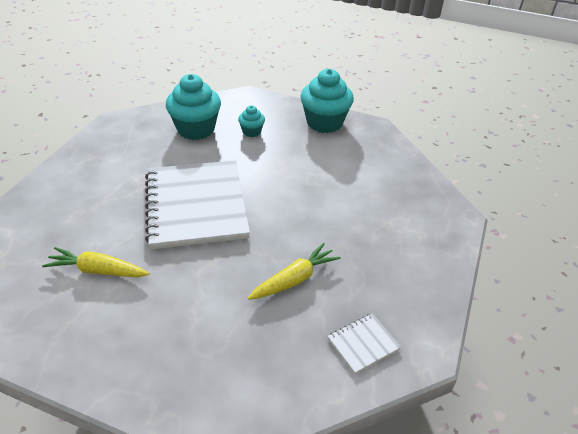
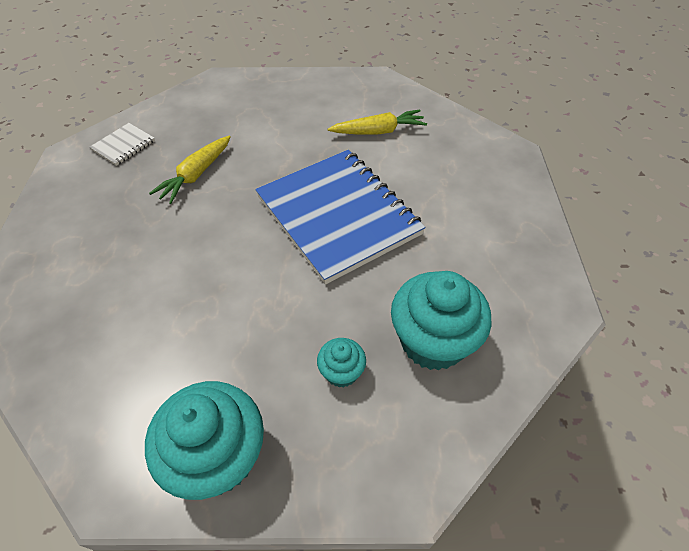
camera: 160 degrees right, 10 degrees up
white notebook [145,160,250,249] -> blue notebook [255,150,425,284]

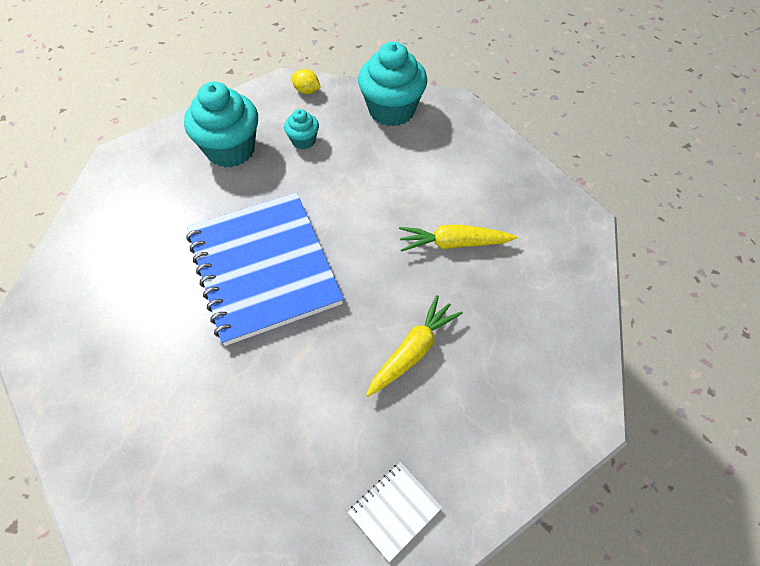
camera: 170 degrees left, 5 degrees up
white notebook [90,123,155,166] -> white notebook moved to [348,462,442,562]
yellow carrot [328,109,427,135] -> yellow carrot moved to [399,225,517,252]
none -> yellow lemon [291,69,321,94]

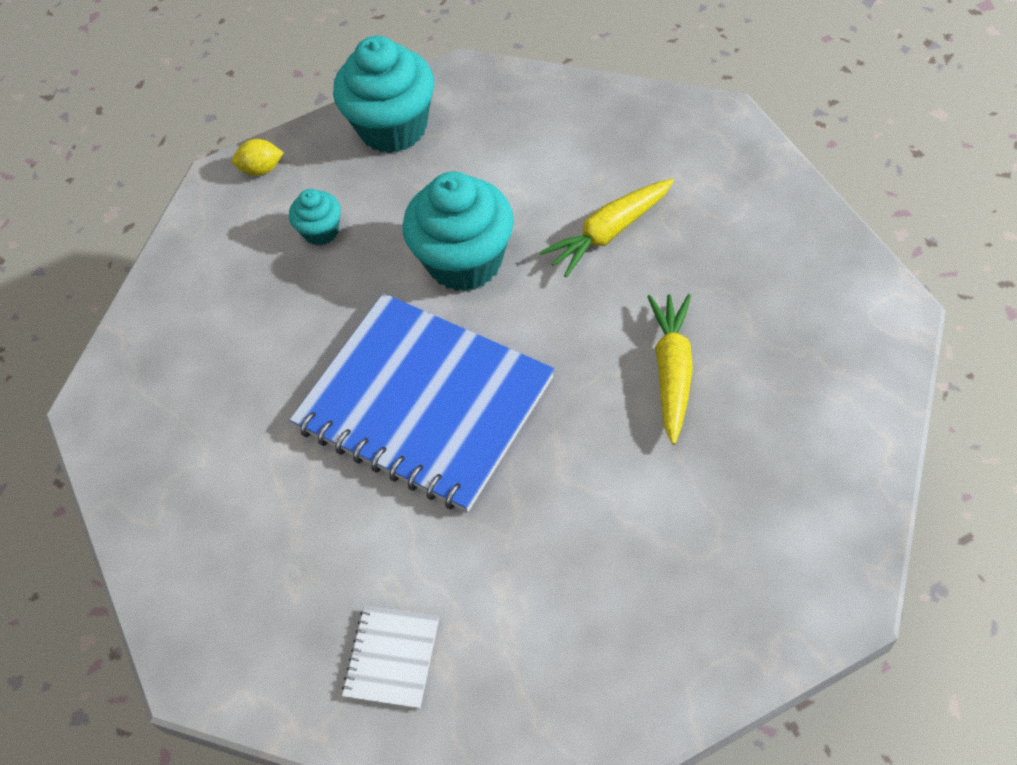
camera: 30 degrees left, 0 degrees up
turquoise cupcake [184,82,258,167] -> turquoise cupcake moved to [402,171,514,291]
white notebook [348,462,442,562] -> white notebook moved to [342,605,439,709]

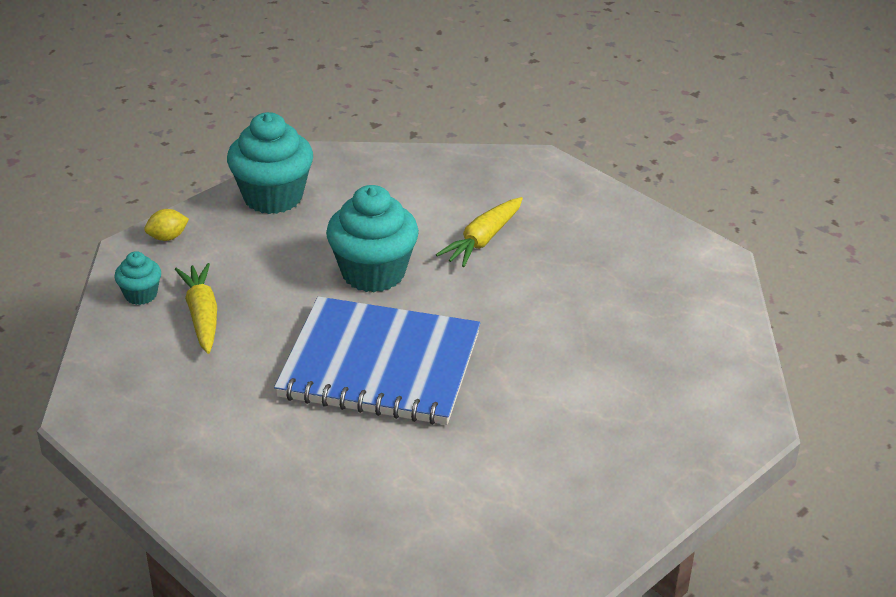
camera: 25 degrees left, 20 degrees down
turquoise cupcake [289,189,341,246] -> turquoise cupcake moved to [114,251,161,305]
white notebook [342,605,439,709] -> none
yellow carrot [647,294,693,445] -> yellow carrot moved to [175,263,217,354]

